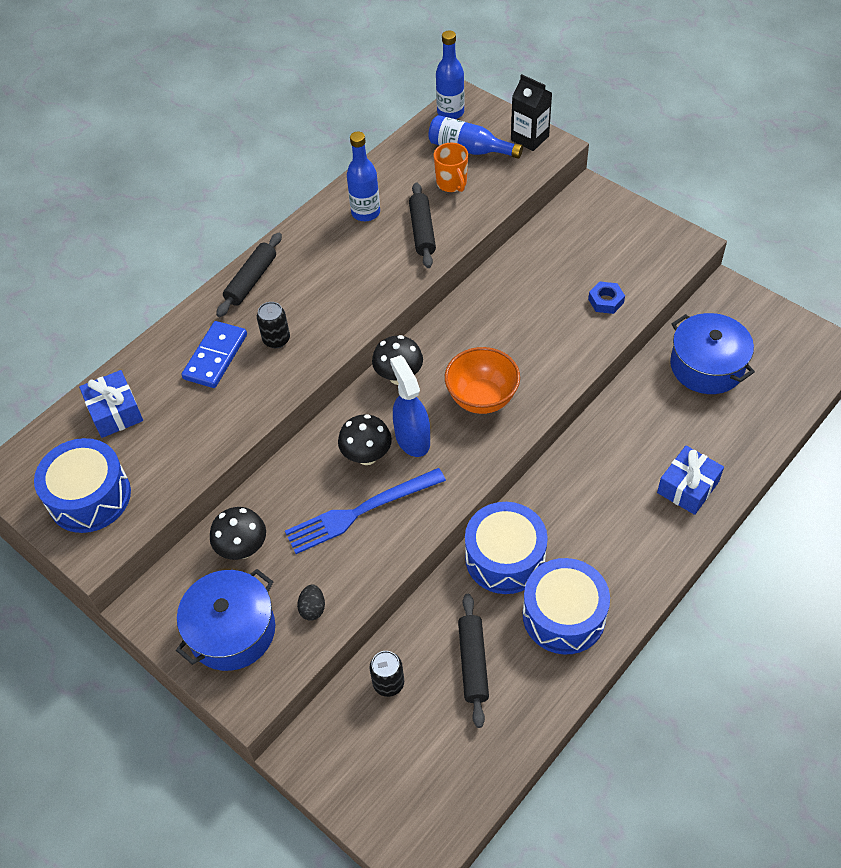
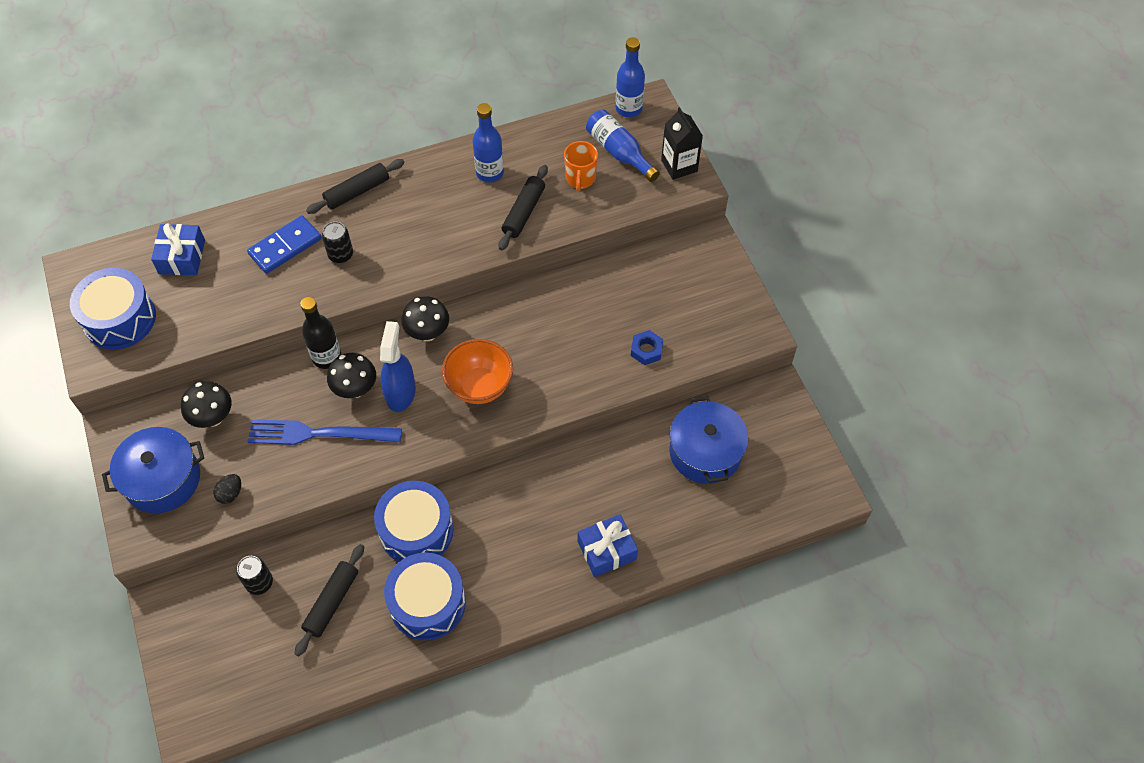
camera: 25 degrees right, 5 degrees up
none -> black bottle [300,297,341,369]

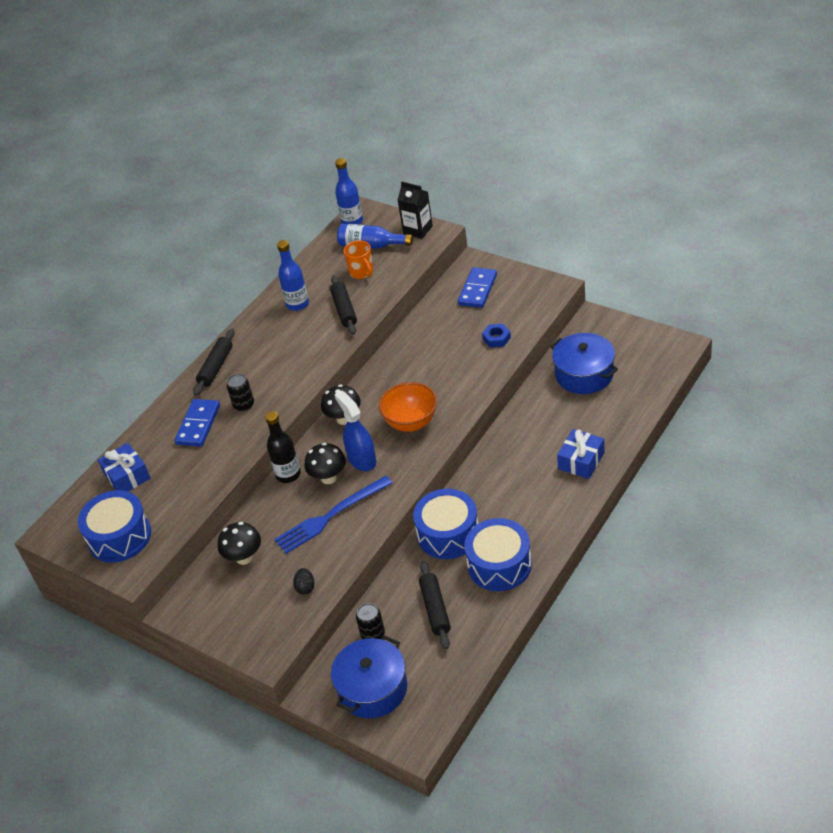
camera: 30 degrees left, 15 degrees down
blue pot [102,427,204,513] -> blue pot moved to [331,635,407,718]
none -> blue domino [458,267,497,308]

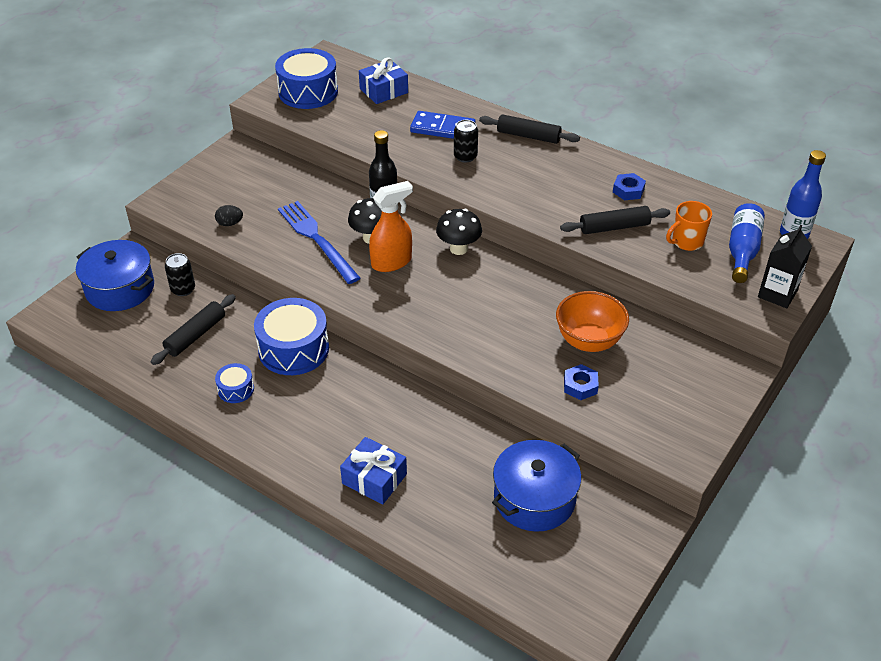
camera: 85 degrees right, 0 degrees up
black mushroom [218,522,261,565] -> none
blue bottle [277,240,309,311] -> blue nut [613,173,646,200]
blue spray bottle [334,391,376,471] -> orange spray bottle [369,181,413,272]
orange bowl [379,382,437,432] -> orange bowl moved to [556,291,629,352]
black rolling pin [419,561,451,649] -> black rolling pin turned 45 degrees counterclockwise [151,294,236,365]
blue domino [458,267,497,308] -> none
blue drum [464,518,532,591] -> blue drum [215,363,254,403], size x0.49

